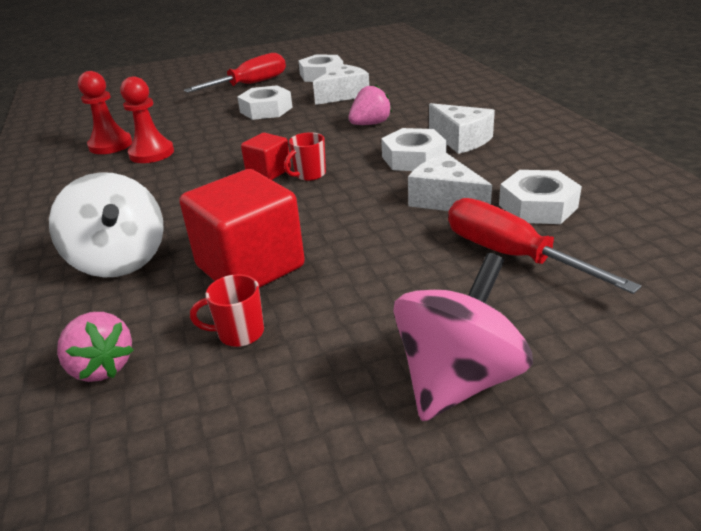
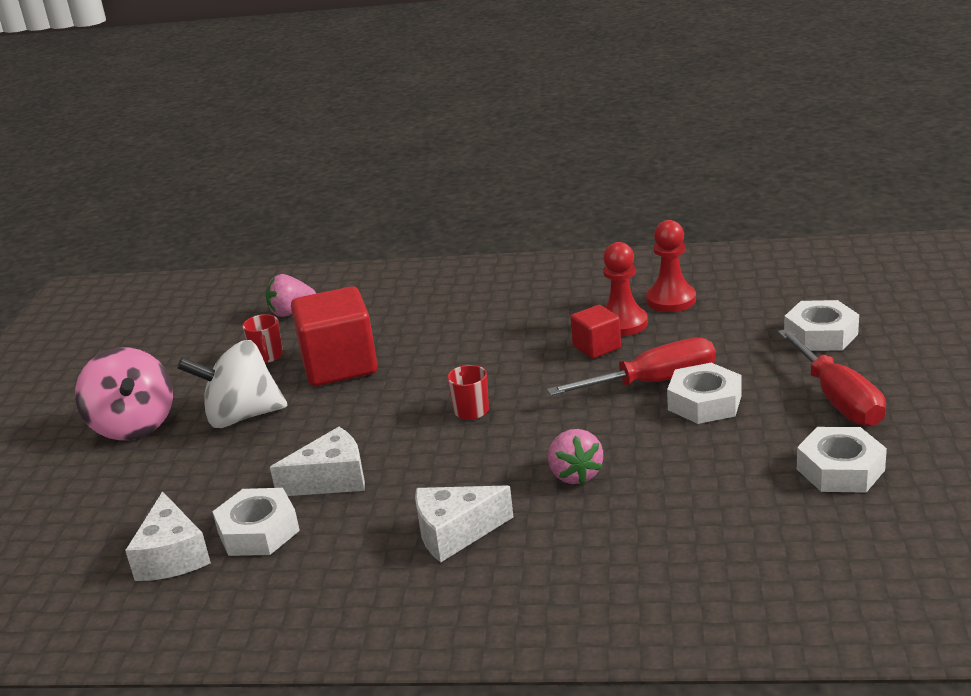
camera: 115 degrees right, 5 degrees down
white spinning top [49,172,164,277] -> white spinning top moved to [177,340,288,428]
red mug [190,274,264,347] -> red mug turned 150 degrees clockwise [242,314,283,363]
red cube [241,133,291,180] -> red cube moved to [571,305,621,359]
white cheese [313,64,369,105] -> white cheese moved to [125,492,211,581]
white nut [381,128,447,171] -> white nut moved to [784,300,859,351]
red screwdriver [448,198,641,294] -> red screwdriver moved to [547,337,716,396]

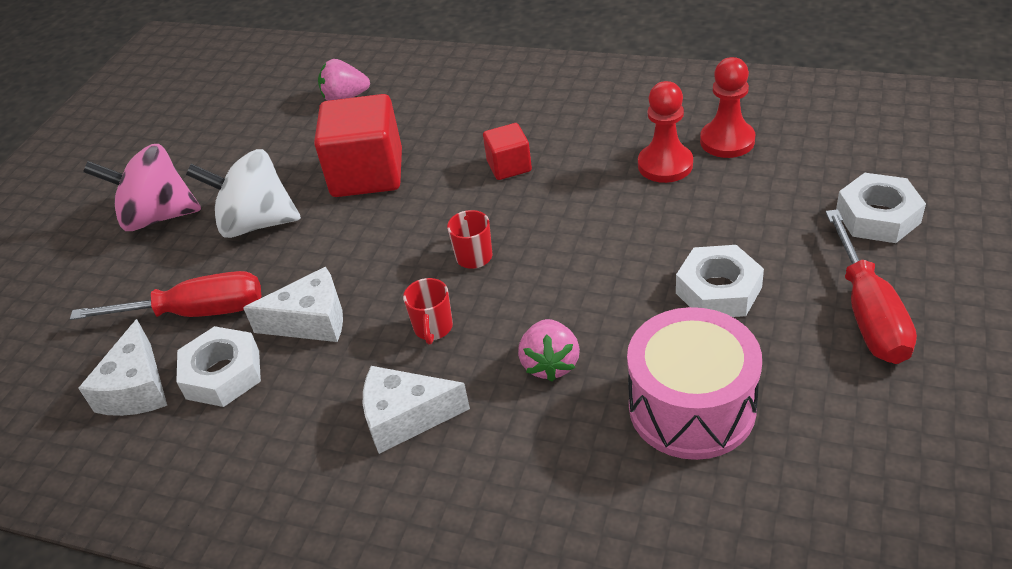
camera: 15 degrees right, 15 degrees up
pink spinning top [75,348,173,440] -> pink spinning top turned 105 degrees clockwise [83,144,201,231]
red mug [242,314,283,363] -> red mug moved to [403,278,453,345]
red screwdriver [547,337,716,396] -> red screwdriver moved to [70,271,261,320]
red cube [571,305,621,359] -> red cube moved to [483,123,532,180]
white nut [797,427,887,493] -> none
none -> pink drum [627,307,762,460]

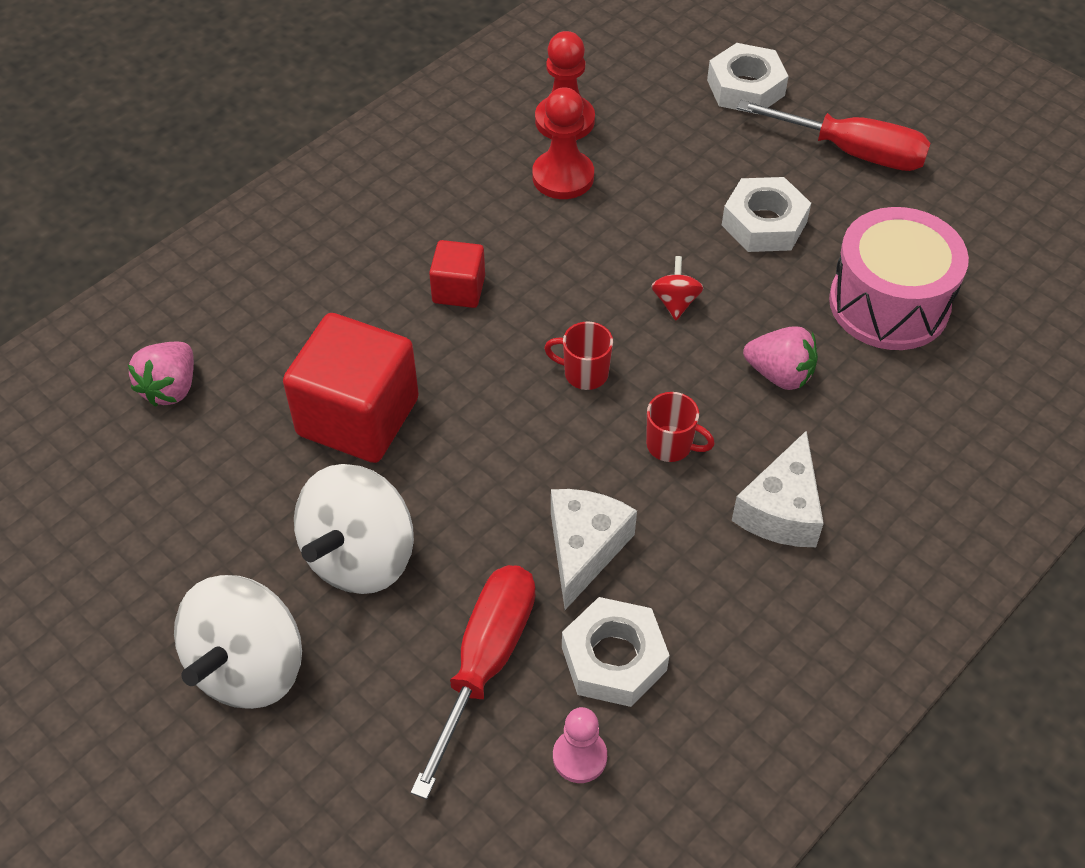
camera: 70 degrees left, 10 degrees up
white cheese [78,319,167,416] -> pink pawn [553,707,607,783]
pink spinning top [83,144,201,231] -> white spinning top [174,575,302,709]
none -> red spinning top [651,256,703,320]

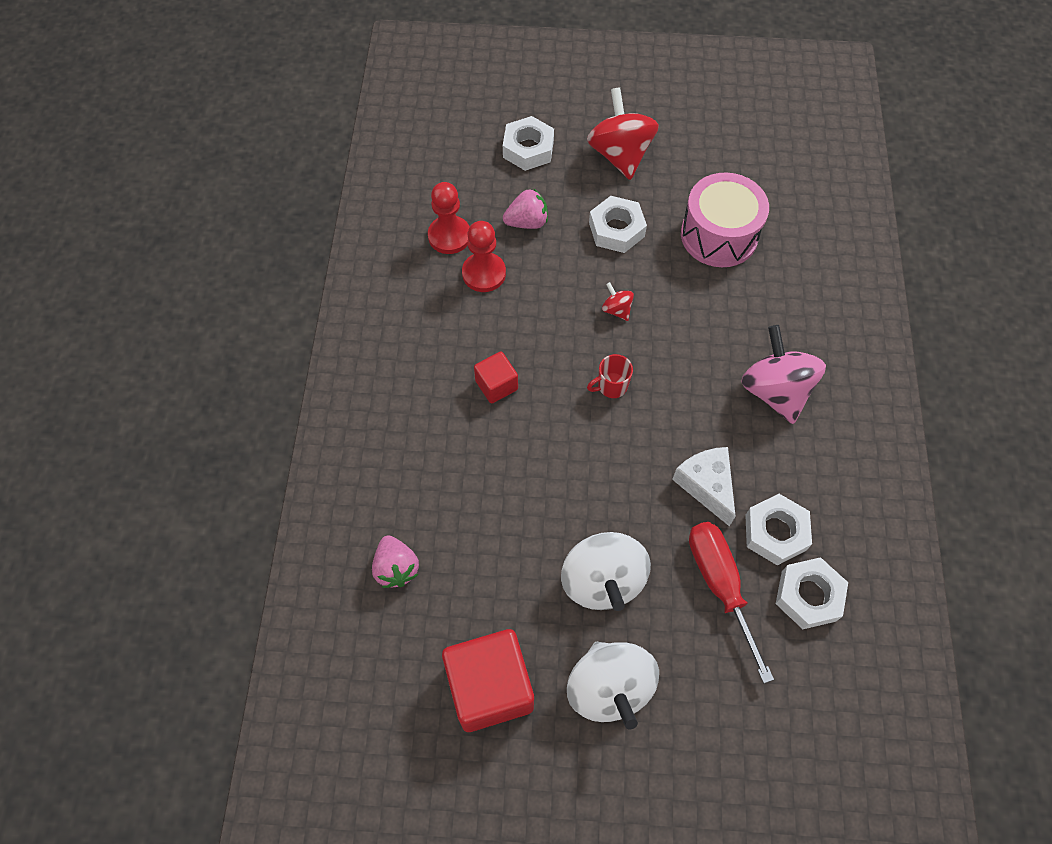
camera: 40 degrees left, 10 degrees up
red cube [283,313,419,463] -> red cube moved to [442,629,534,732]
pink pawn [553,707,607,783] -> white nut [776,557,848,629]
red mug [646,392,715,462] -> none
white cheese [732,430,824,547] -> pink spinning top [741,325,826,424]
red screwdriver [737,100,931,171] -> red spinning top [587,87,659,180]
pink strawberry [743,326,818,390] -> pink strawberry moved to [503,189,548,229]

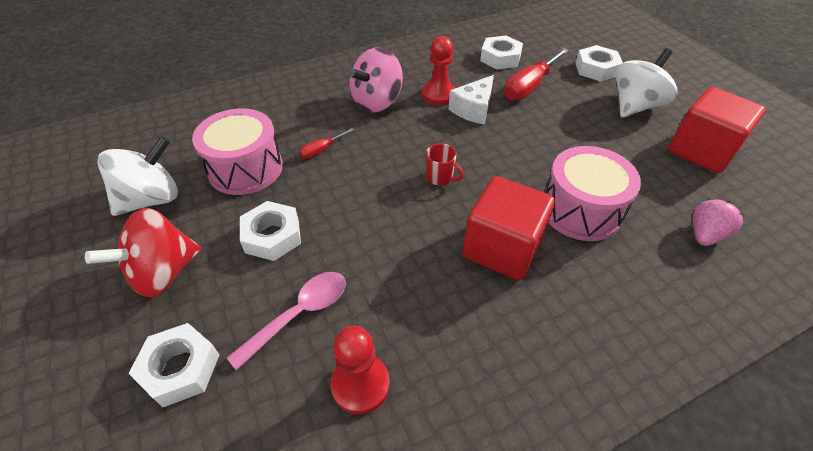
camera: 120 degrees left, 15 degrees down
red pawn [462,221,506,292] -> red pawn moved to [422,36,456,105]
red cube [474,352,518,404] -> red cube [463,176,555,280], size x1.91
pink strawberry [503,189,548,229] -> pink spoon [227,272,346,371]
white spinning top [561,532,651,611] -> white spinning top moved to [98,136,178,216]
red spinning top [602,282,634,321] -> none
white nut [745,494,812,565] -> white nut moved to [575,45,623,82]
none -> red screwdriver [299,128,354,159]
none -> pink drum [544,146,641,241]

